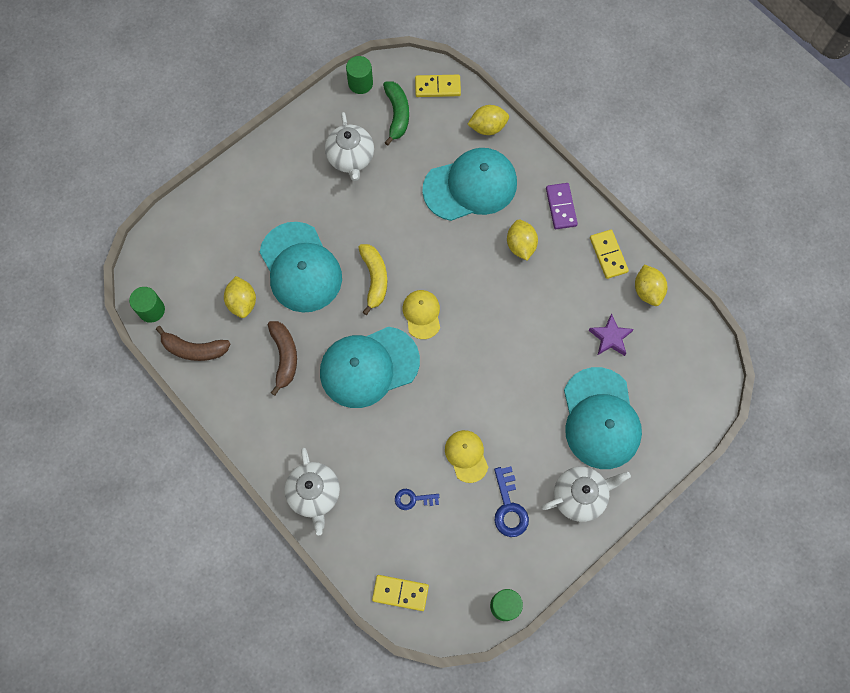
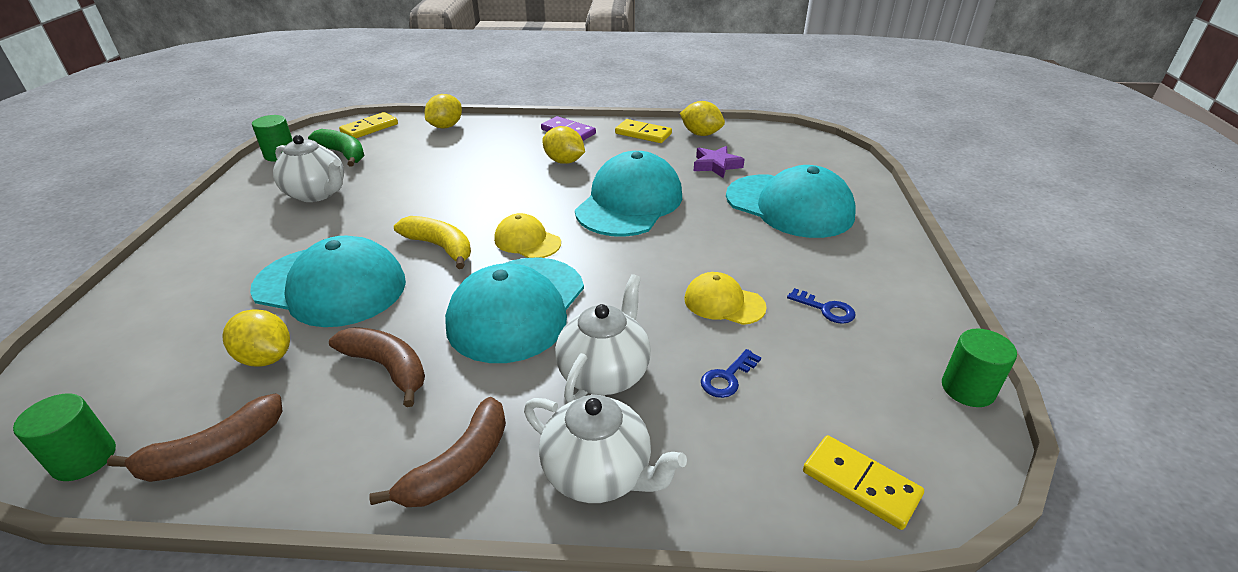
camera: 45 degrees left, 35 degrees down
yellow domino [372,575,429,611] -> yellow domino turned 75 degrees clockwise [803,435,924,530]
turquoise cap [422,148,517,221] -> turquoise cap moved to [575,151,682,237]
blue key [494,466,529,537] -> blue key [787,288,856,324], size x0.63
white teapot [541,467,631,522] -> white teapot moved to [555,274,651,403]
none -> brown banana [369,397,506,507]

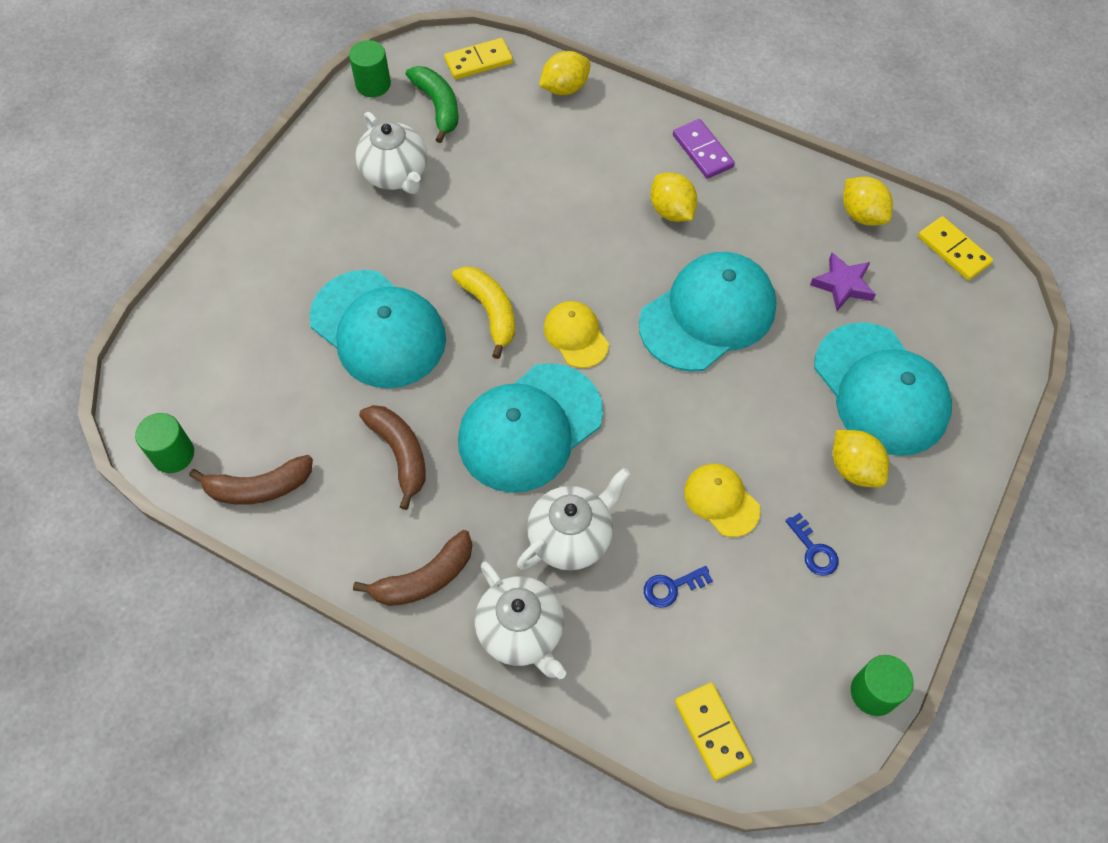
camera: 25 degrees right, 25 degrees up
yellow lemon [222,309,290,366] -> yellow lemon moved to [833,430,889,487]
yellow domino [615,119,672,143] -> yellow domino moved to [918,216,993,280]

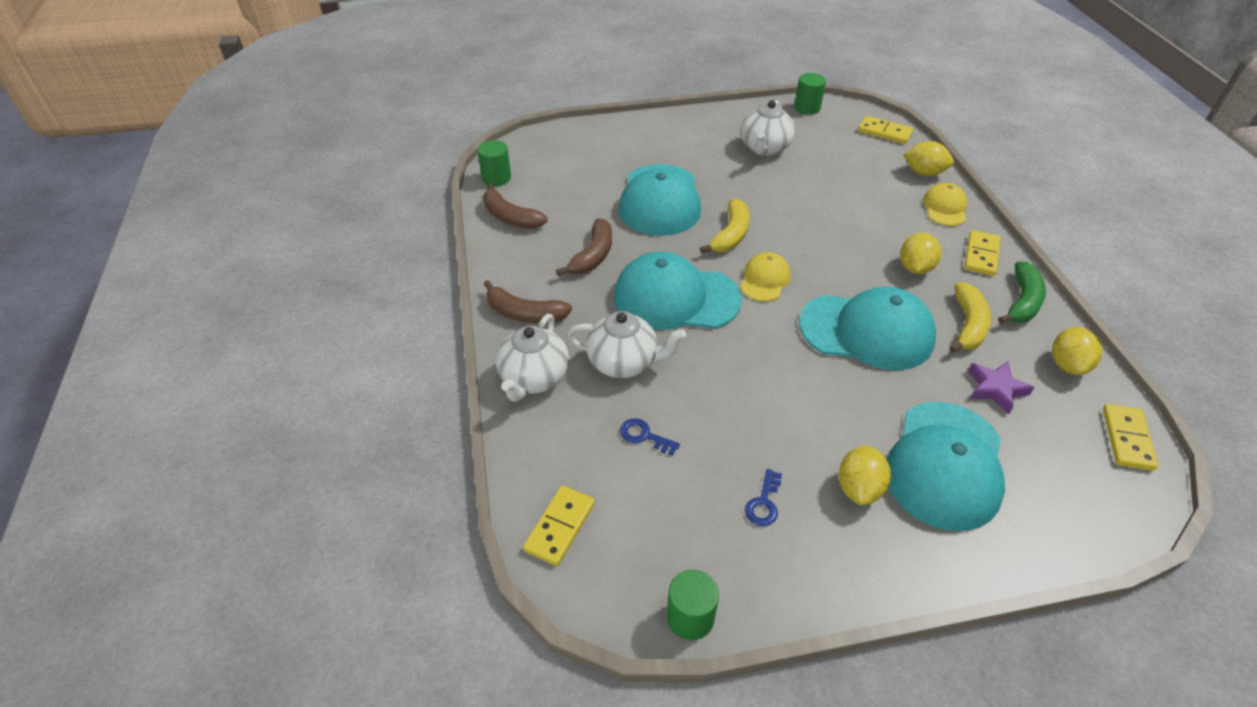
camera: 50 degrees right, 15 degrees down
green banana [406,66,459,143] -> green banana moved to [998,261,1046,324]
purple domino [673,119,735,179] -> yellow domino [964,230,1000,276]
yellow cap [684,464,761,537] -> yellow cap moved to [923,183,967,226]
none -> yellow banana [949,283,991,353]

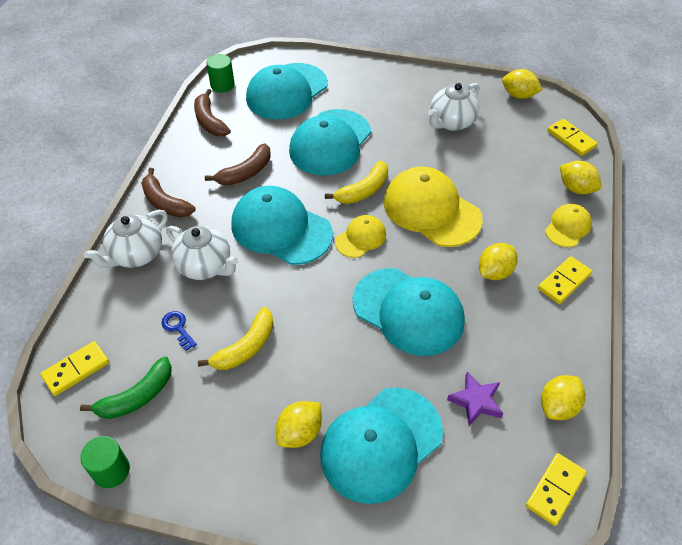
camera: 25 degrees right, 5 degrees up
blue key [745,469,782,526] -> none
green cylinder [794,73,826,115] -> yellow lemon [502,69,543,99]
yellow banana [949,283,991,353] -> yellow banana moved to [198,307,273,370]
green banana [998,261,1046,324] -> green banana moved to [80,356,172,419]
none -> turquoise cap [246,63,328,120]
none -> yellow cap [384,167,483,247]

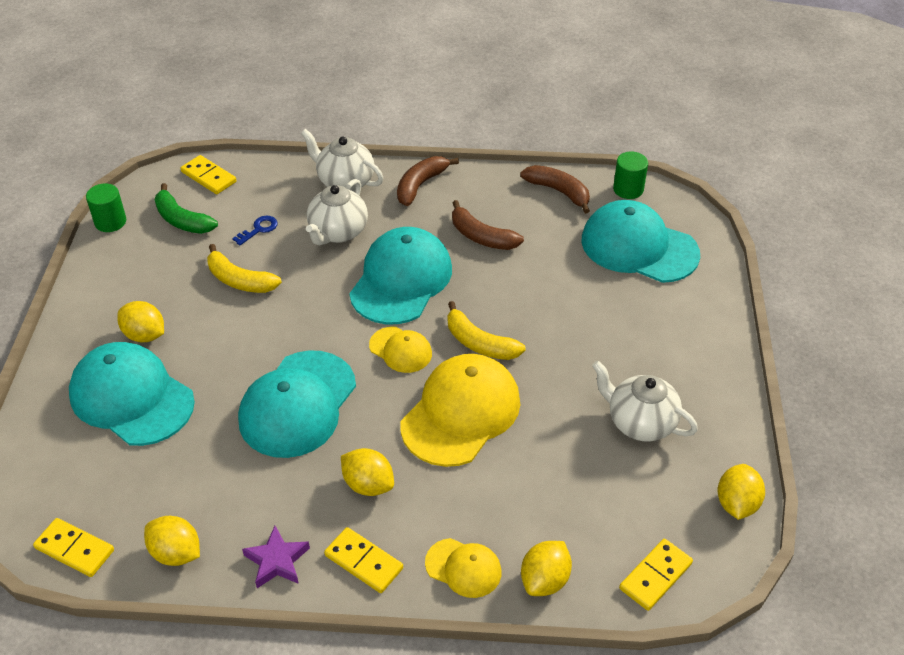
camera: 80 degrees right, 5 degrees down
brown banana [194,89,231,136] -> brown banana turned 75 degrees clockwise [520,165,590,214]
turquoise cap [289,109,371,176] -> none
purple star [447,372,503,426] -> purple star moved to [242,526,310,588]

